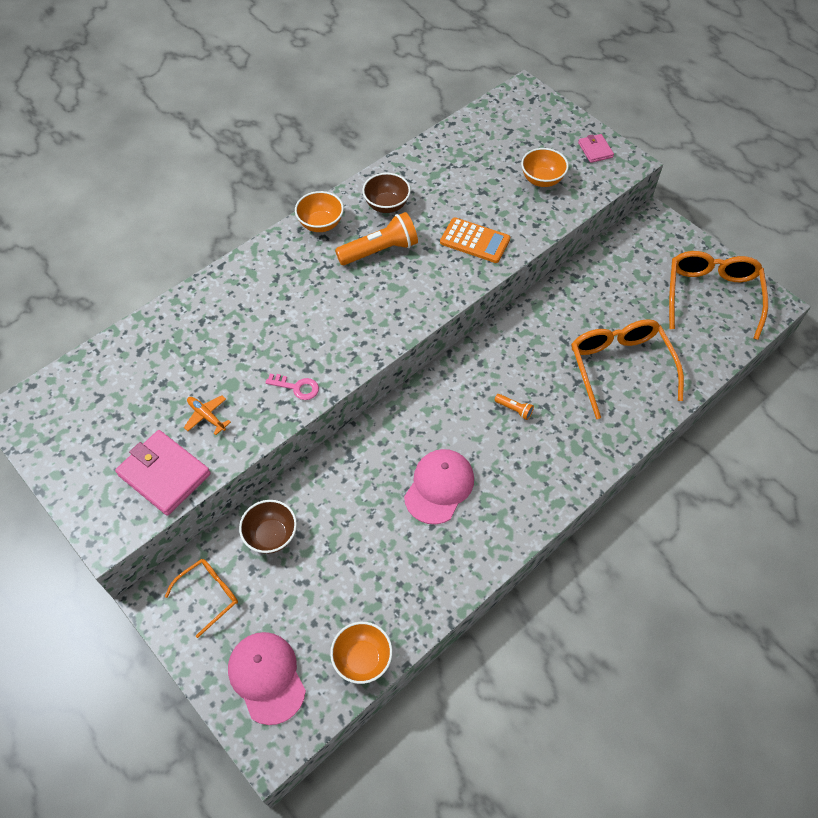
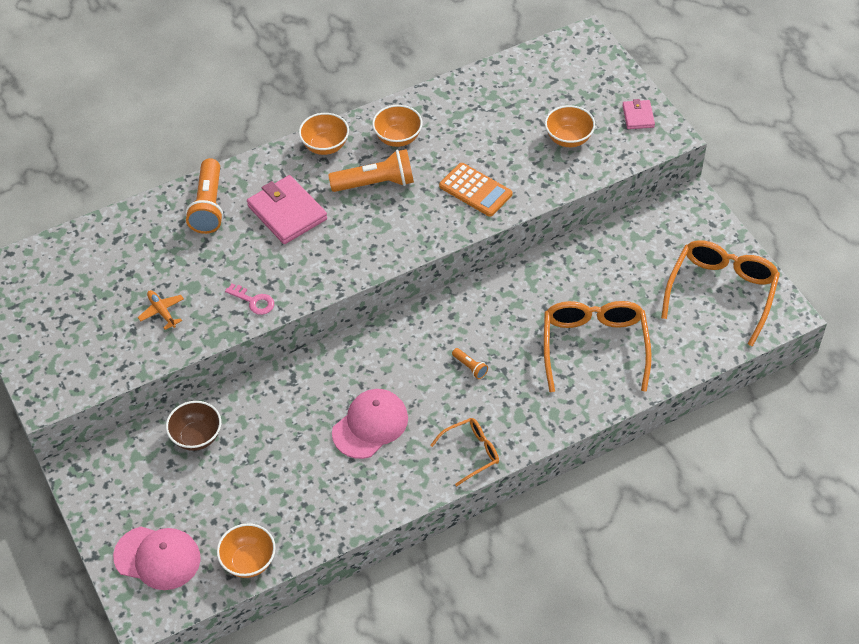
camera: 15 degrees right, 5 degrees down
pink wallet [115,430,211,516] -> pink wallet moved to [247,175,327,244]
orange glasses [164,559,238,638] -> orange glasses moved to [430,418,499,486]
pink cap [228,632,306,725] -> pink cap turned 120 degrees clockwise [113,527,201,590]
brown bowl [362,173,411,213] -> orange bowl [372,105,423,147]
none -> orange flashlight [185,158,223,234]

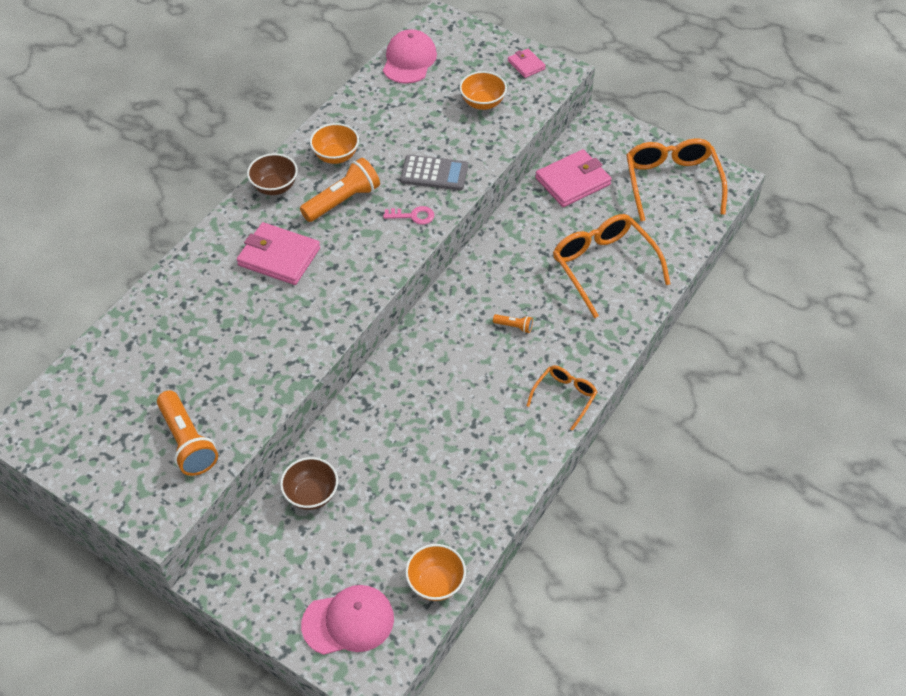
camera: 30 degrees left, 0 degrees up
orange plane [138,290,184,330] -> none
orange flashlight [185,158,223,234] -> orange flashlight moved to [157,390,218,476]
pink key [225,284,274,315] -> pink key moved to [383,206,434,225]
orange bowl [299,113,349,155] -> brown bowl [247,153,298,195]
pink cap [332,389,408,459] -> pink cap moved to [383,29,437,84]
orange calculator [439,163,512,217] -> grey calculator [400,155,468,190]
none -> pink wallet [535,149,612,207]

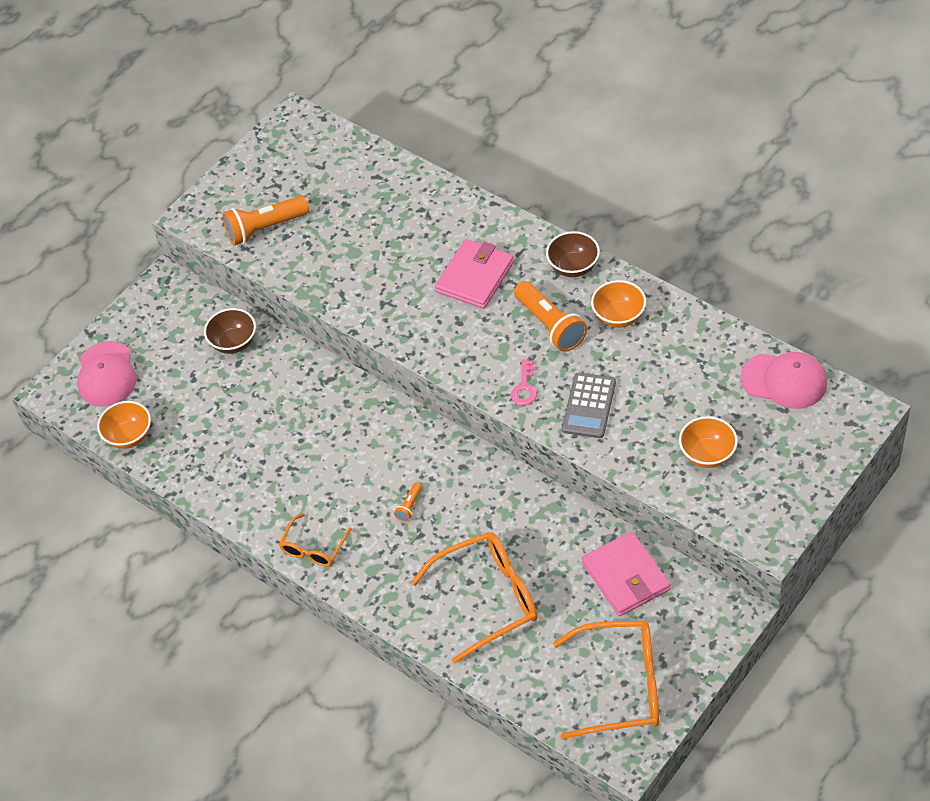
camera: 100 degrees right, 0 degrees up
pink wallet [508,49,546,78] -> none
orange glasses [526,365,597,431] -> orange glasses turned 75 degrees clockwise [279,513,352,567]

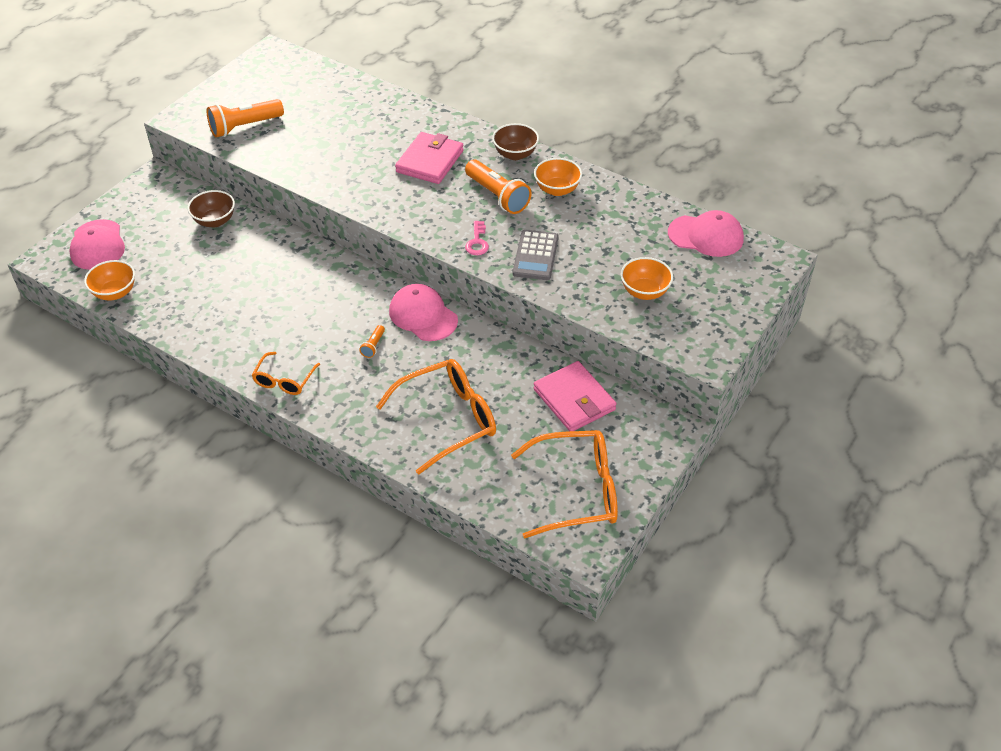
camera: 10 degrees left, 5 degrees down
none -> pink cap [389,284,458,341]

